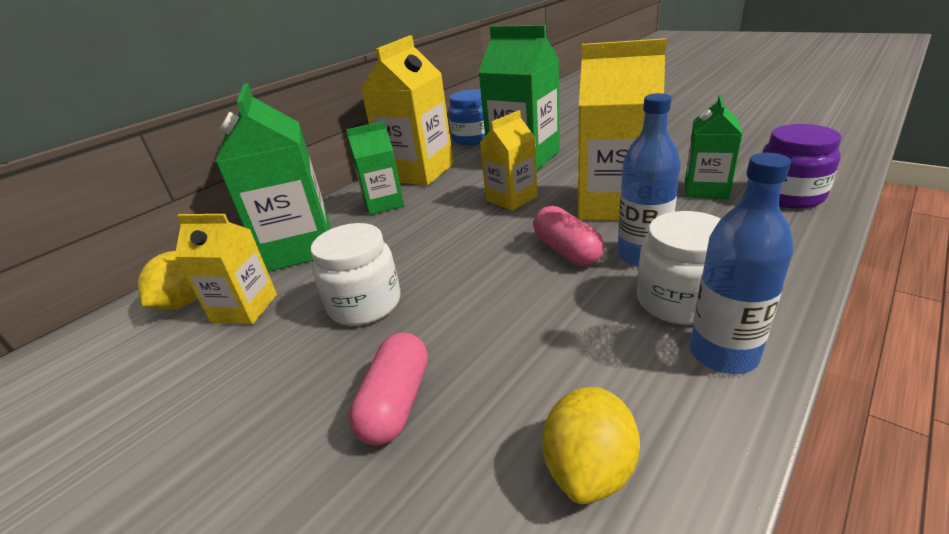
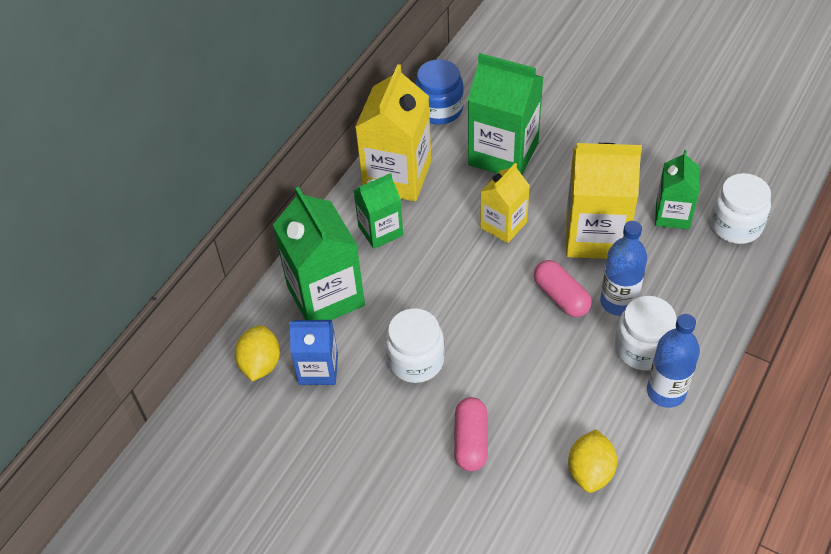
camera: 10 degrees left, 20 degrees up
yellow carton [175,214,277,325] -> blue carton [289,320,338,385]
purple jar [762,124,842,209] -> white jar [710,173,771,244]

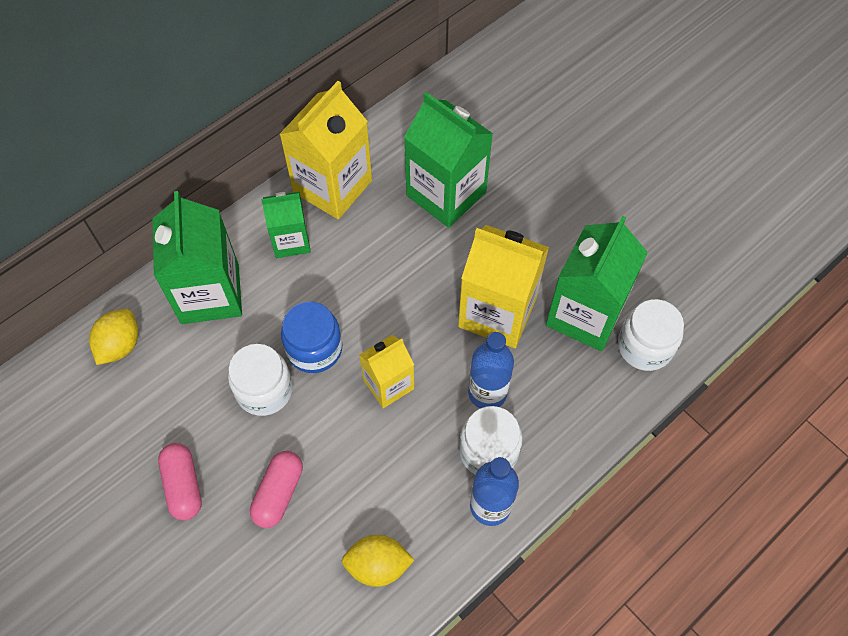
camera: 15 degrees right, 10 degrees up
blue carton [289,320,338,385] -> none
blue jar [415,59,464,125] -> blue jar moved to [281,302,342,373]
yellow carton [480,163,530,243] -> yellow carton moved to [359,335,414,408]
pink capsule [534,260,592,317] -> pink capsule moved to [158,443,202,520]
yellow lemon [568,429,617,493] -> yellow lemon turned 60 degrees clockwise [342,535,414,587]
green carton [655,150,700,230] -> green carton [546,216,648,351], size x1.70

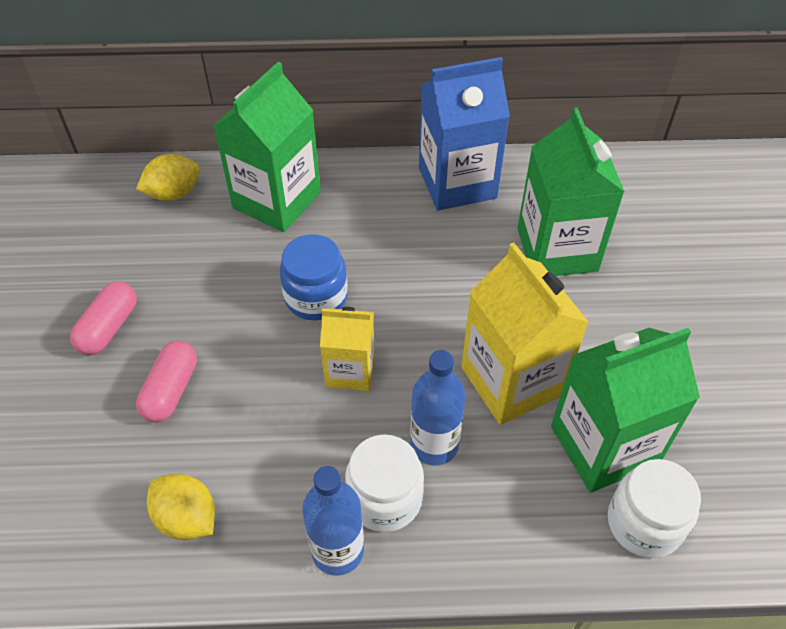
camera: 40 degrees right, 10 degrees down
white jar [228,344,293,416] -> none
pink capsule [250,451,303,528] -> pink capsule turned 45 degrees counterclockwise [136,340,197,423]
green carton [261,192,311,258] -> none
yellow carton [279,81,372,219] -> blue carton [419,57,510,211]

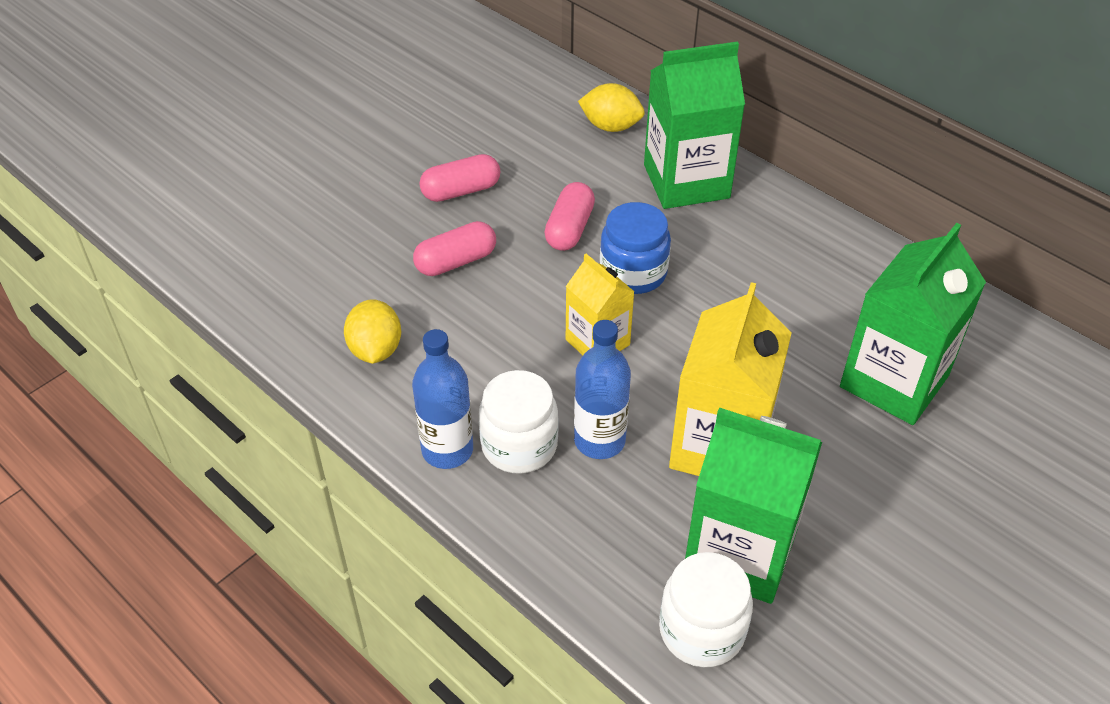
camera: 45 degrees right, 5 degrees down
blue carton [419,57,510,211] -> none
none -> pink capsule [544,182,595,251]

